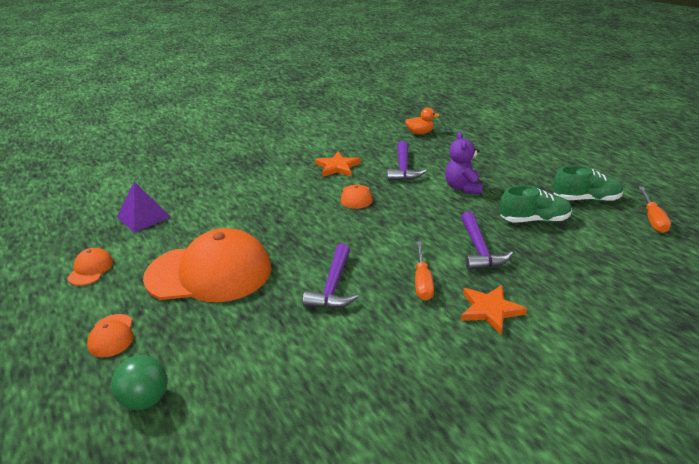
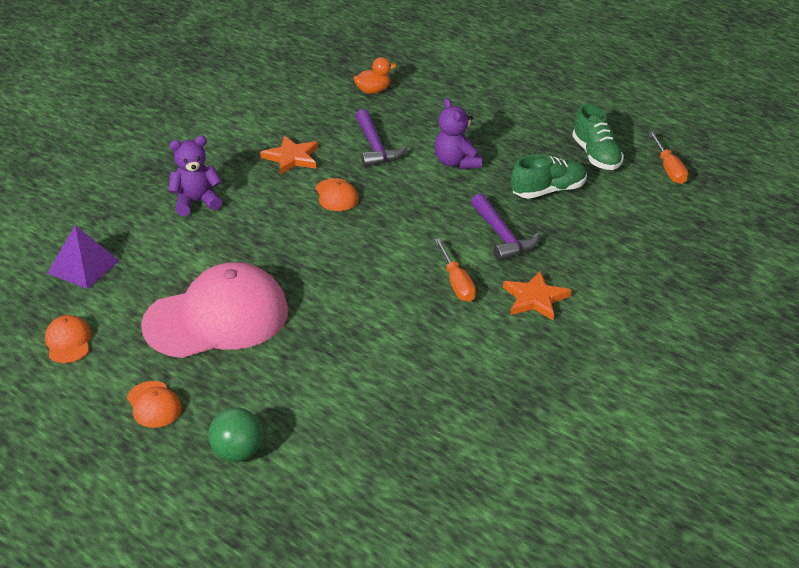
camera: 20 degrees left, 5 degrees up
orange cap [143,228,271,302] -> pink cap [141,262,288,358]
purple hammer [303,244,358,309] -> none
green shoe [553,165,624,202] -> green shoe turned 90 degrees clockwise [572,104,624,170]
none -> purple teddy bear [168,136,222,216]

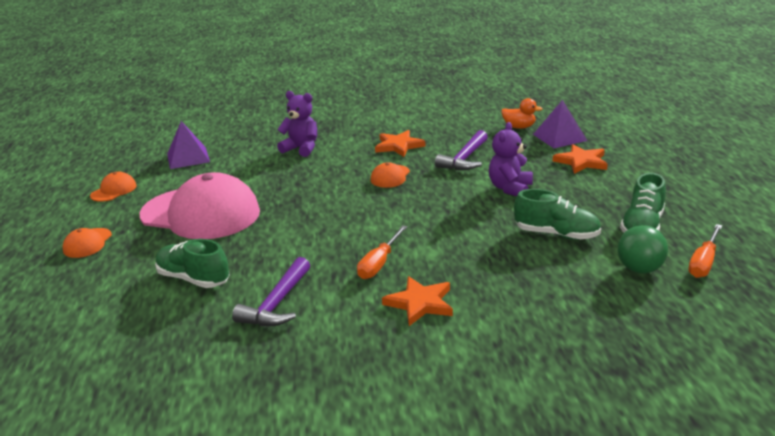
camera: 45 degrees right, 10 degrees down
green ball [208,407,263,462] -> green ball moved to [618,225,668,273]
purple hammer [471,193,540,261] -> purple hammer moved to [232,257,310,326]
none -> green shoe [155,239,230,288]
none -> purple pyramid [533,100,588,148]
none -> orange star [553,144,608,174]

